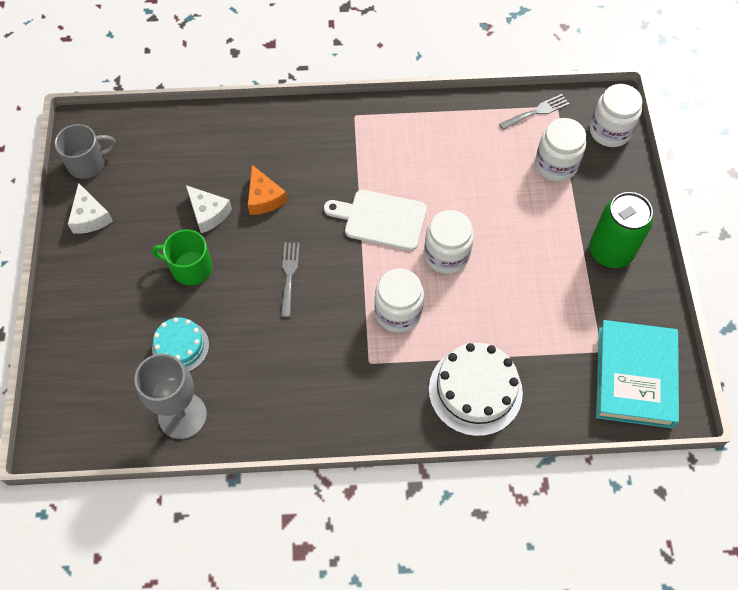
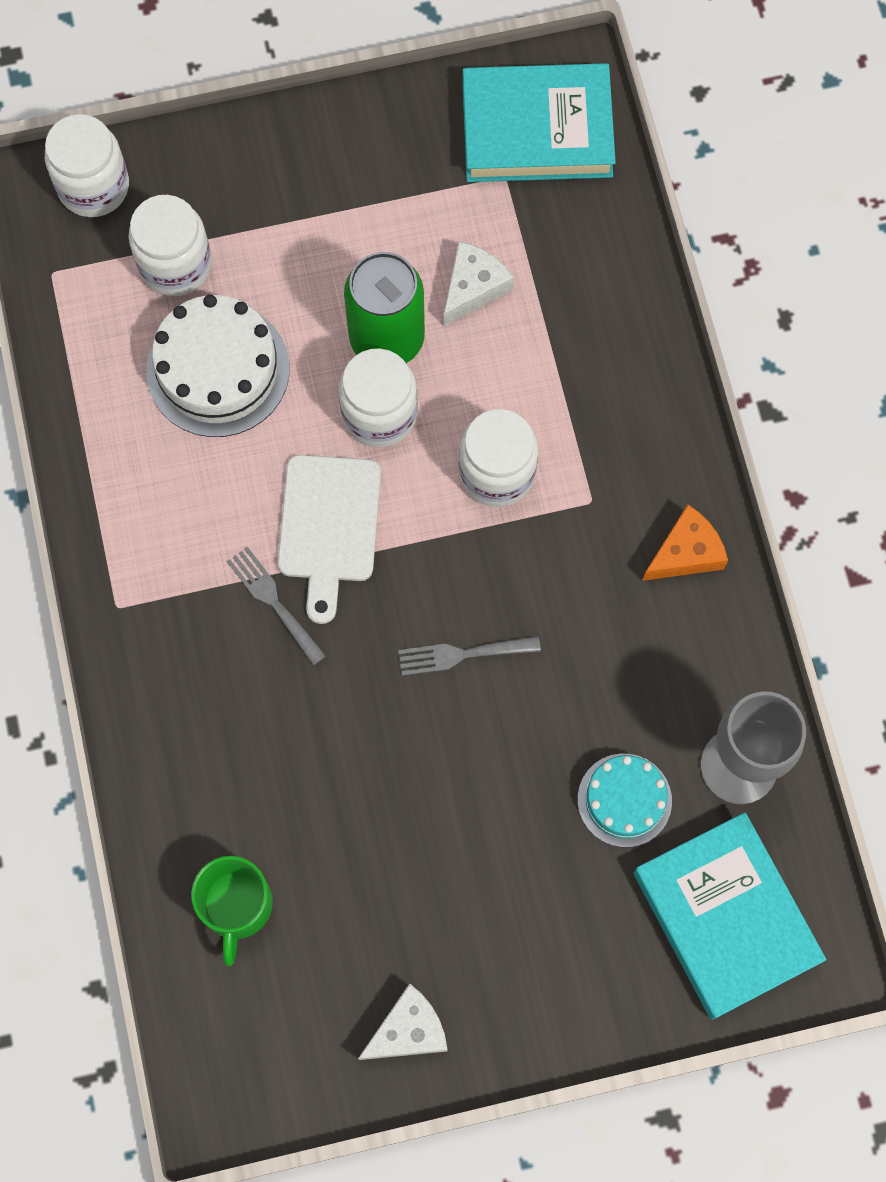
camera: 100 degrees left, 10 degrees up
grey mug [55,124,116,179] -> none
green mug [152,229,212,285] -> green mug moved to [191,856,273,966]
white cheese [186,185,232,233] -> white cheese moved to [444,241,514,326]
orange cheese [248,165,287,215] -> orange cheese moved to [642,504,728,581]
white cake [429,343,523,436] -> white cake moved to [146,295,290,437]
grey fork [499,94,569,130] -> grey fork moved to [227,547,326,665]
green can [589,192,653,268] -> green can moved to [344,252,425,363]
none -> turquoise book [633,812,826,1020]

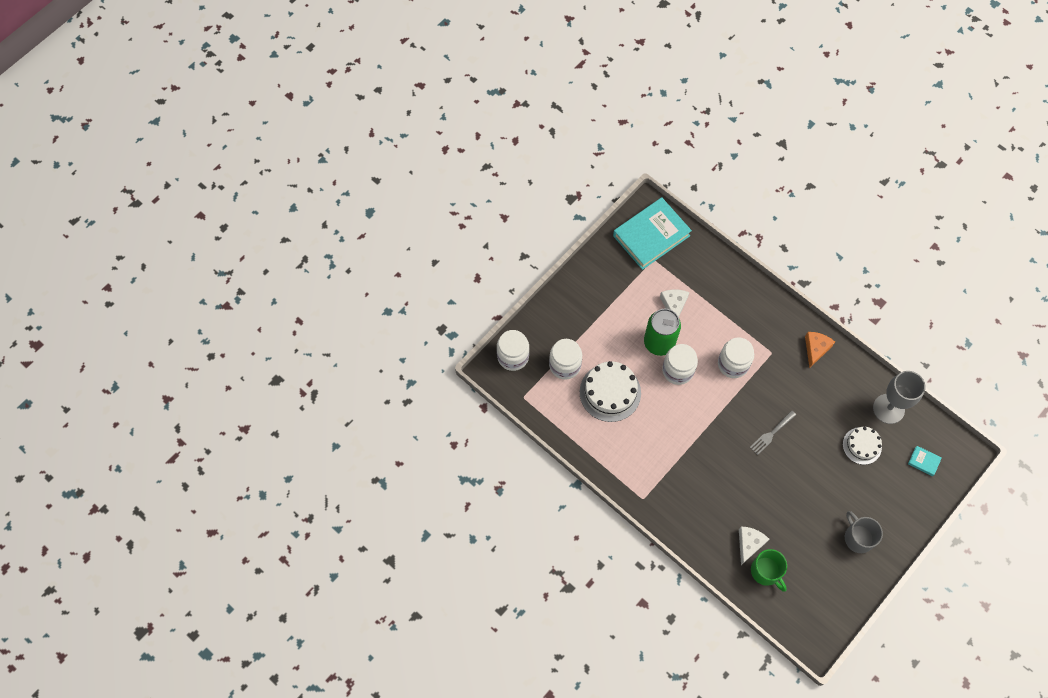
camera: 35 degrees left, 5 degrees down
grey fork [227,547,326,665] -> none
white cutting board [277,455,381,624] -> none
white cheese [358,984,448,1060] -> white cheese moved to [739,527,769,565]
turquoise cake [578,754,672,847] -> white cake [843,427,882,465]
turquoise book [633,812,826,1020] -> turquoise book [908,446,942,476], size x0.40
none -> grey mug [845,511,883,553]

